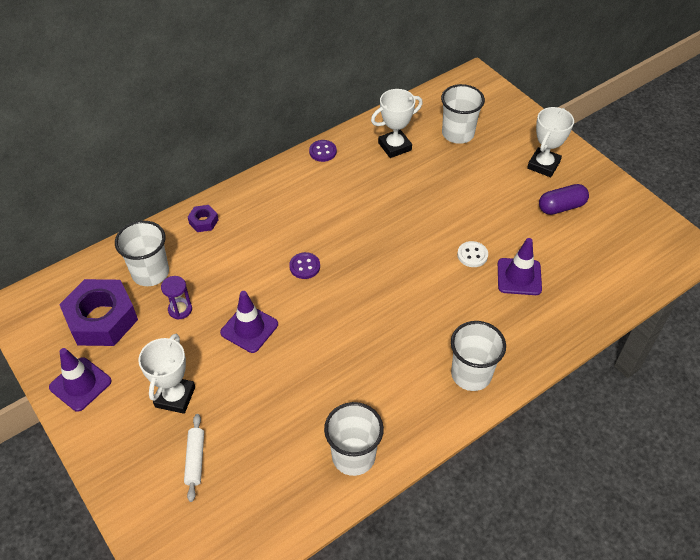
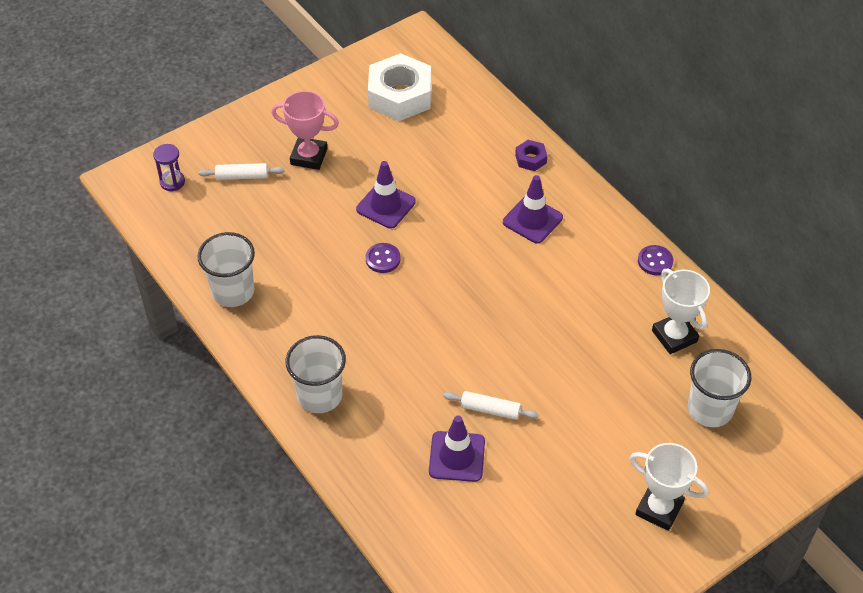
camera: 90 degrees right, 0 degrees up
purple traffic cone [49,348,112,412] -> purple traffic cone moved to [503,175,563,243]
purple nut [59,279,138,346] -> white nut [368,53,431,121]
white cup [115,221,169,286] -> none
white trophy [138,334,195,414] -> pink trophy [271,91,339,170]
purple hourglass [161,276,192,320] -> purple hourglass moved to [153,144,185,191]
purple button [289,252,320,279] -> purple button moved to [366,243,401,273]
white button [457,241,488,267] -> white rolling pin [443,391,539,420]
purple capsule [539,184,589,215] -> none

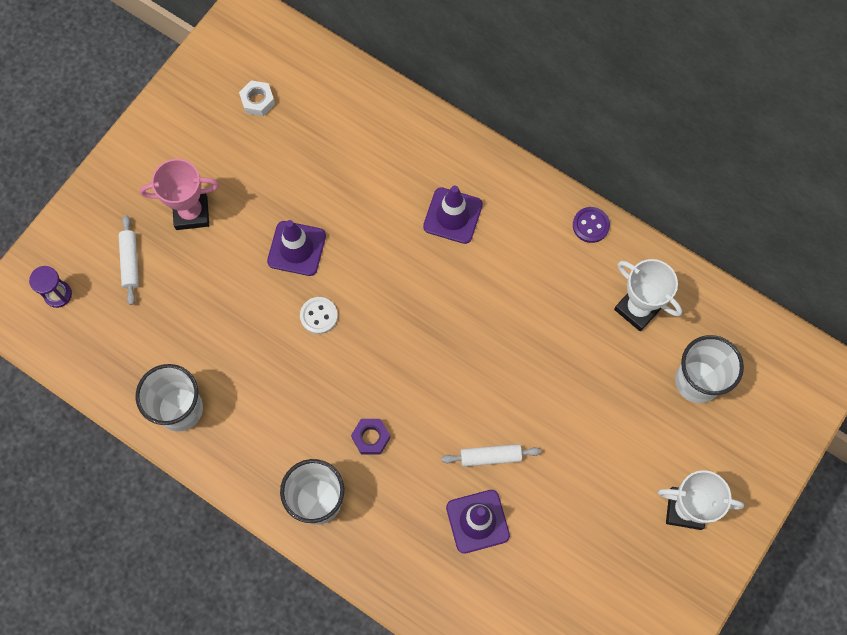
camera: 20 degrees left, 20 degrees up
white rolling pin [199,163,284,180] -> white rolling pin turned 75 degrees counterclockwise [118,215,139,305]
purple button [366,243,401,273] -> white button [300,297,338,334]
white nut [368,53,431,121] -> white nut [239,80,275,116], size x0.45
purple nut [515,140,548,171] -> purple nut moved to [351,419,390,455]

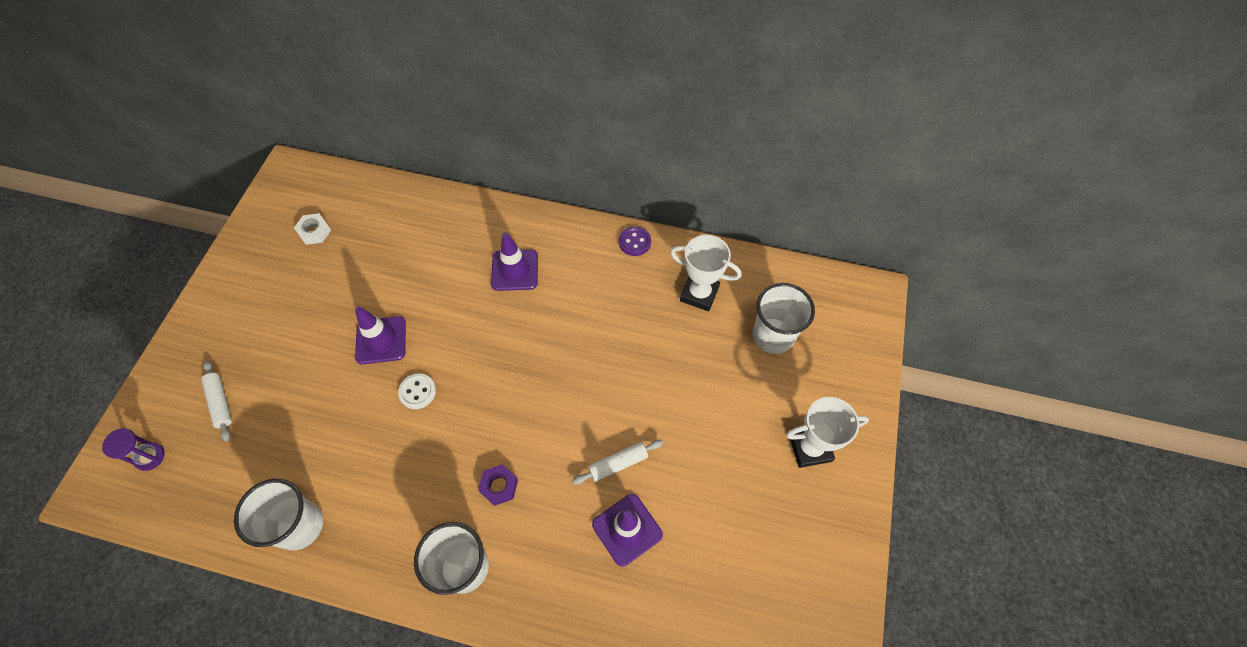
camera: 20 degrees left, 10 degrees down
pink trophy [140,159,219,230] -> none

